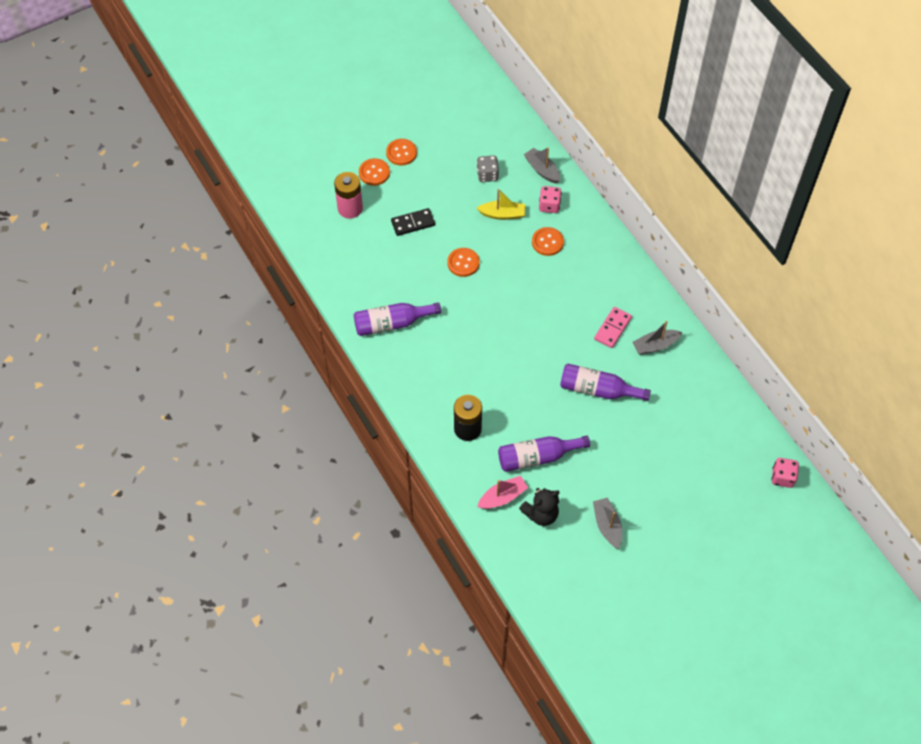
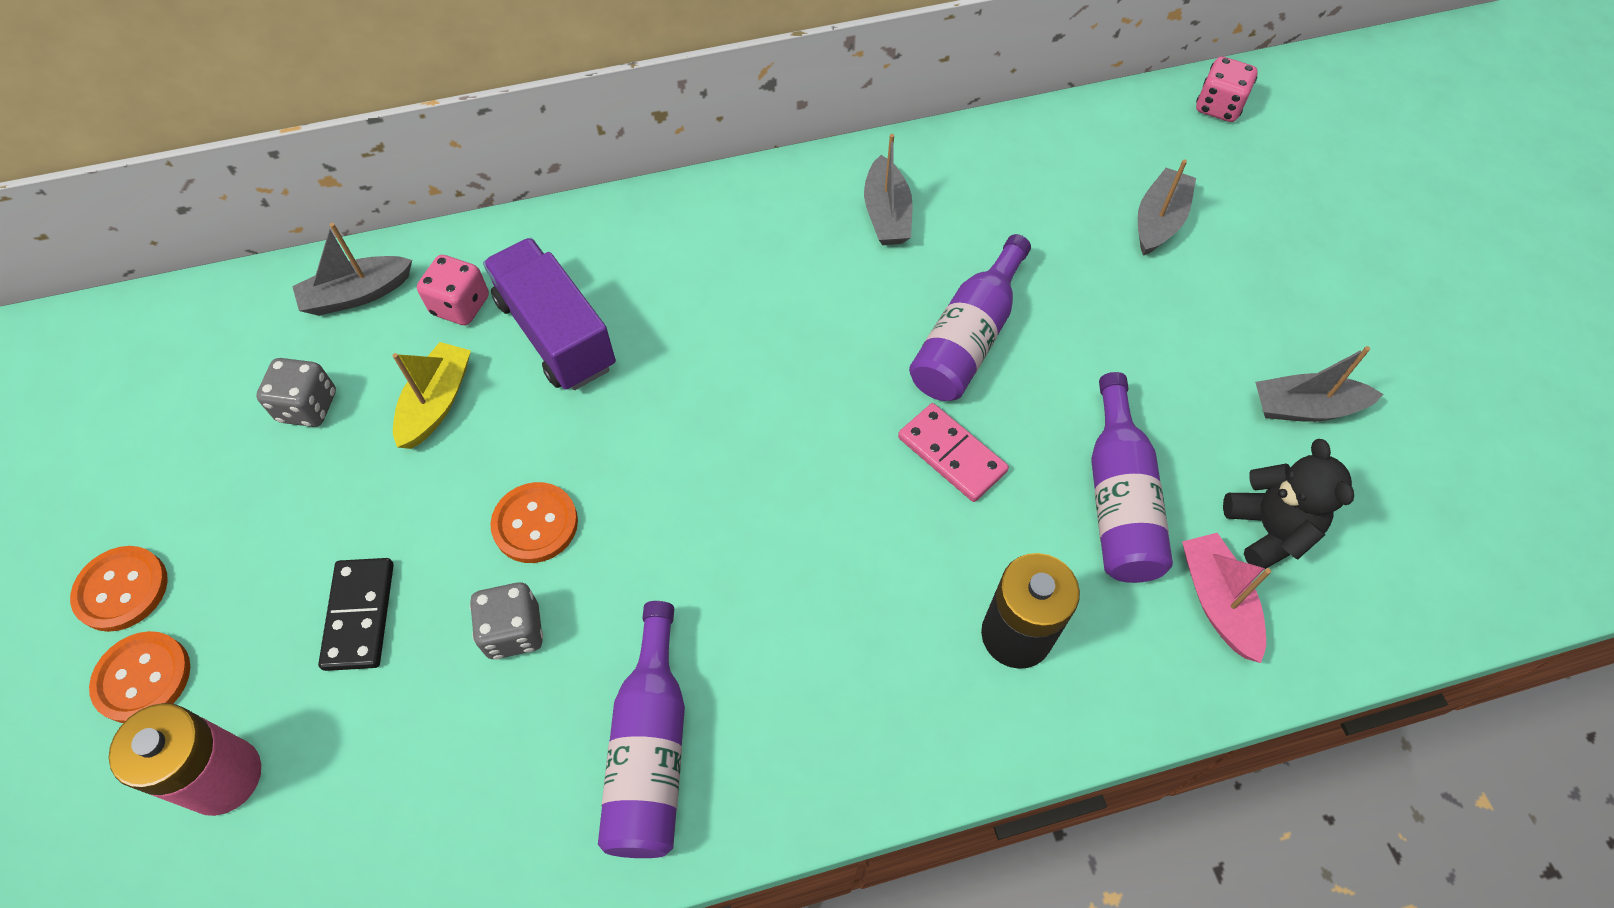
camera: 75 degrees left, 0 degrees up
orange button [532,227,564,256] -> purple truck [483,238,616,390]
pink domino [594,307,632,348] -> pink domino moved to [898,403,1009,502]
none -> grey dice [470,582,543,659]
none -> grey boat [1138,159,1196,256]

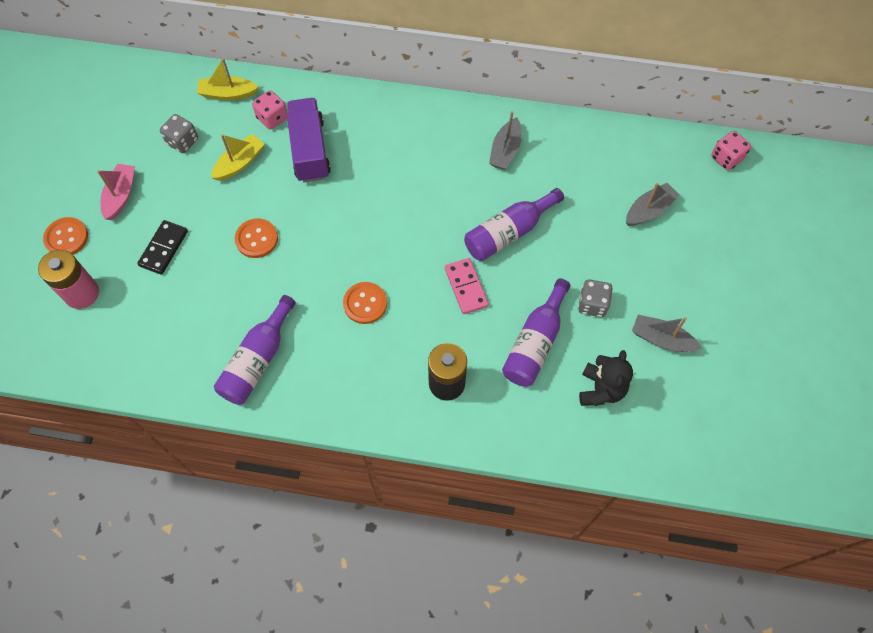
camera: 25 degrees right, 5 degrees up
orange button [70,546,168,632] -> orange button moved to [343,282,387,324]
grey boat [292,223,412,316] -> yellow boat [197,58,258,100]
grey dice [470,582,543,659] -> grey dice moved to [578,279,613,317]
pink boat [1182,533,1271,663] -> pink boat moved to [97,164,135,220]

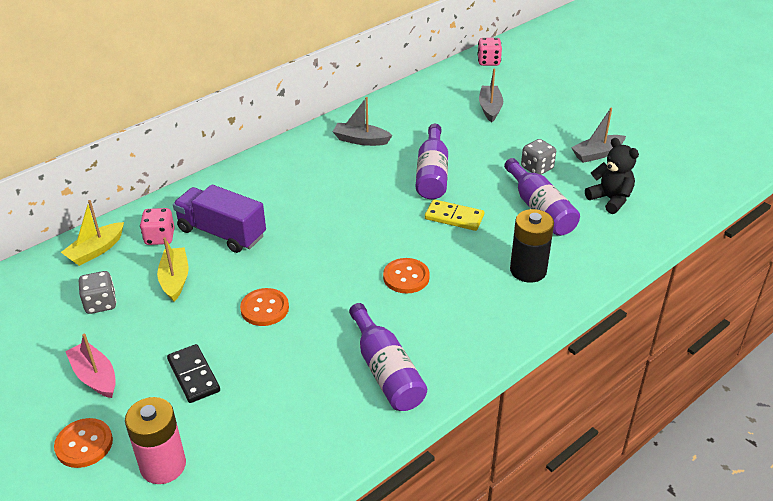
camera: 50 degrees left, 25 degrees down
pink domino [445,258,489,314] -> yellow domino [425,199,484,231]
grey boat [489,111,522,170] -> grey boat turned 135 degrees clockwise [333,97,393,146]

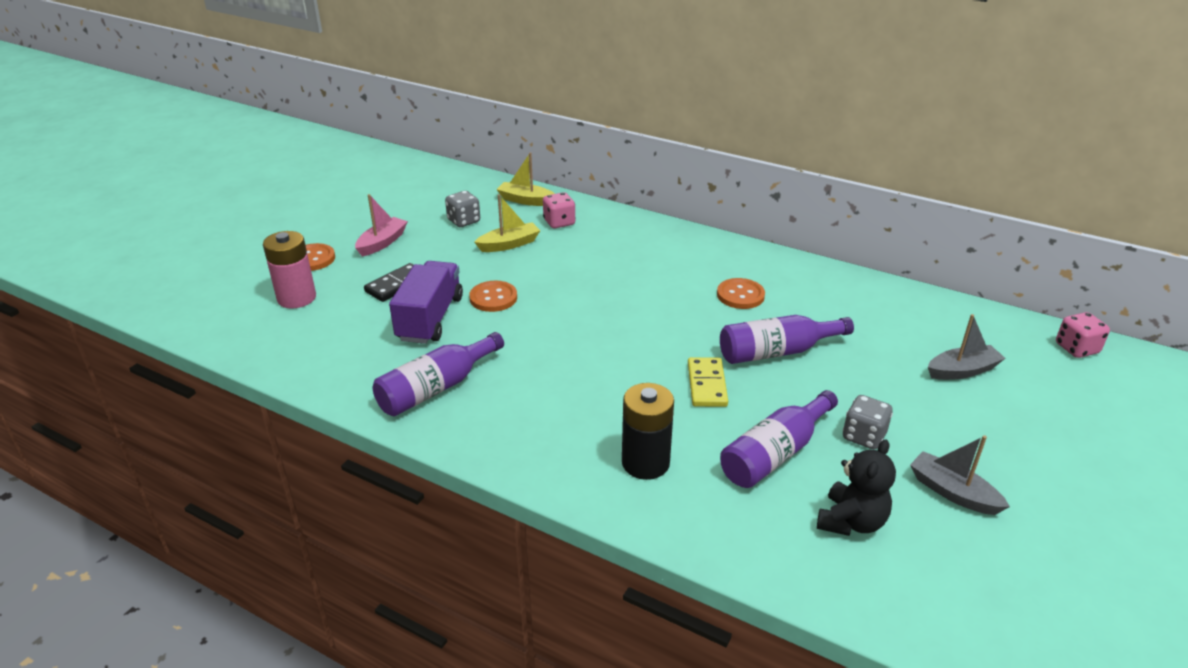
camera: 70 degrees right, 5 degrees down
purple truck [173,185,266,253] -> purple truck moved to [389,261,463,344]
grey boat [333,97,393,146] -> none
orange button [383,258,430,293] -> orange button moved to [717,278,765,309]

